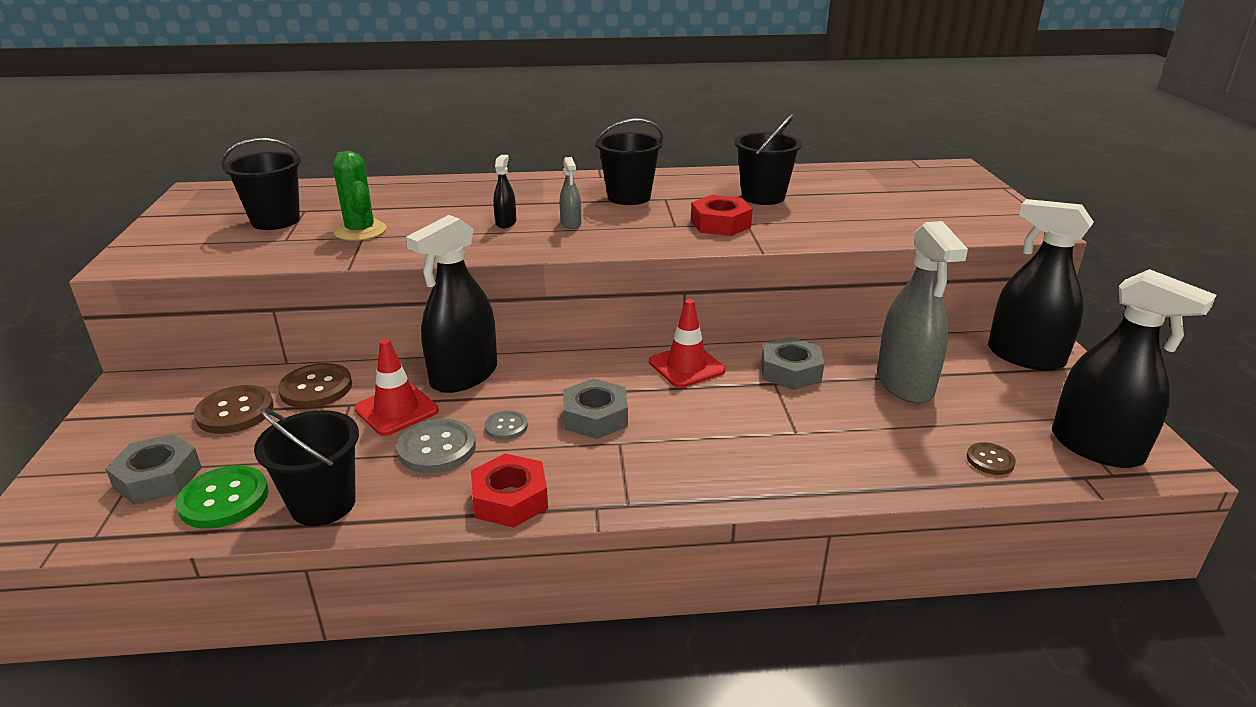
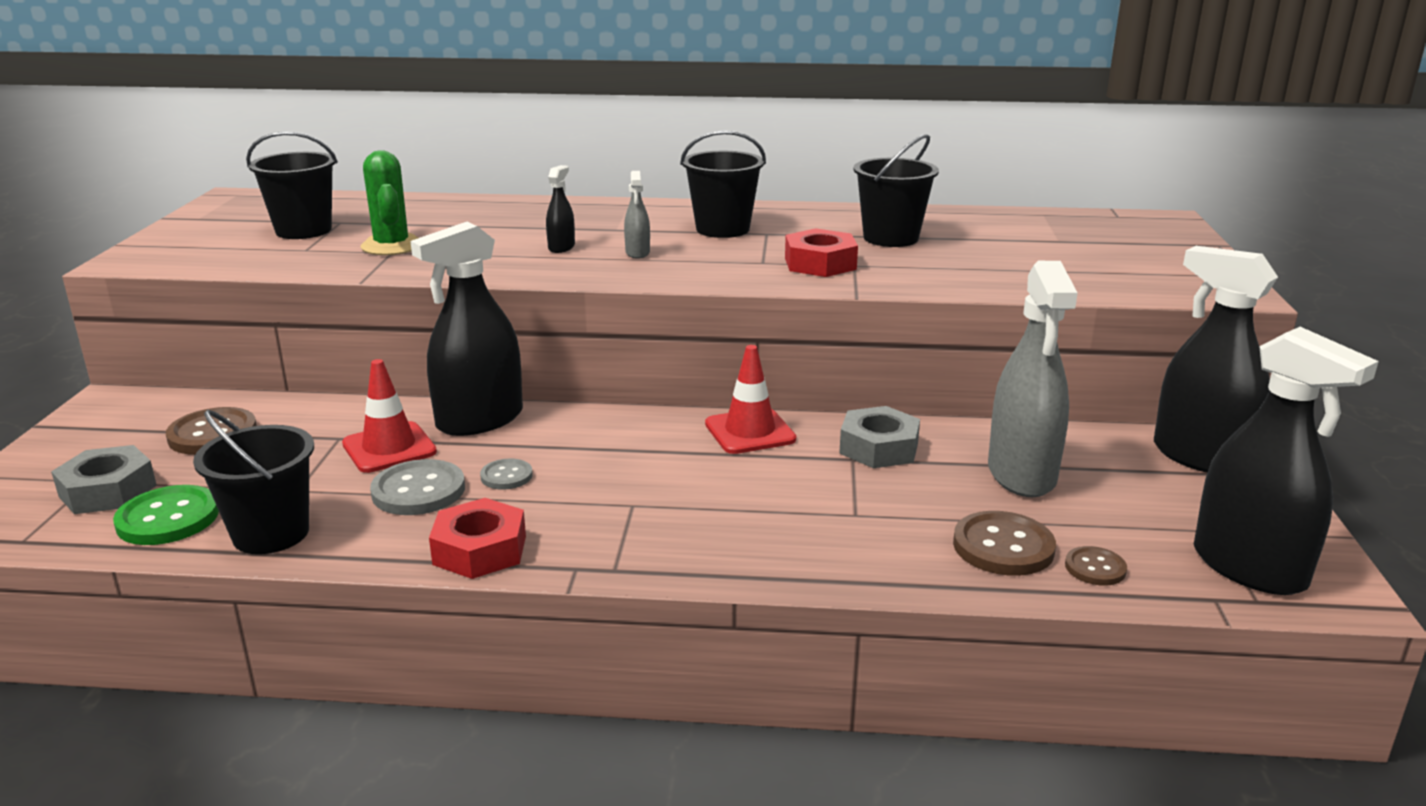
camera: 10 degrees right, 5 degrees down
brown button [278,363,352,408] -> brown button moved to [953,511,1056,576]
grey nut [563,378,628,439] -> none

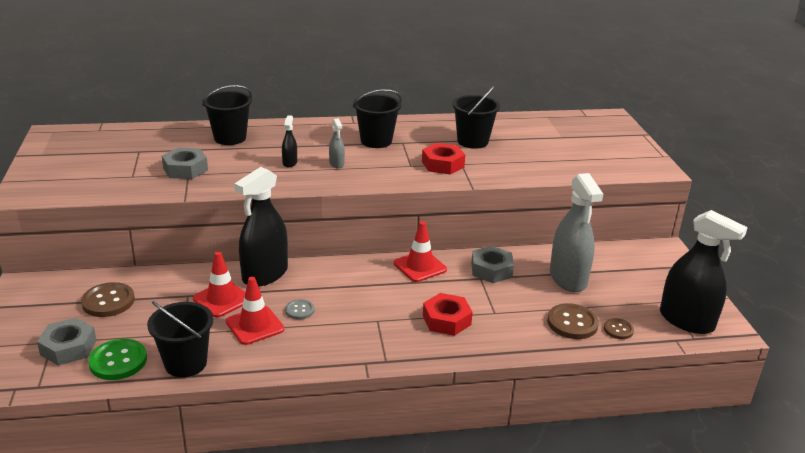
camera: 15 degrees left, 5 degrees up
black bucket [246,131,338,239] -> black bucket moved to [202,85,252,145]
green cactus [361,150,418,255] -> grey nut [162,147,208,179]
grey button [370,459,465,515] -> red traffic cone [226,277,284,345]
red nut [429,498,526,579] -> red nut moved to [423,293,473,336]
black spray bottle [1154,246,1278,473] -> none

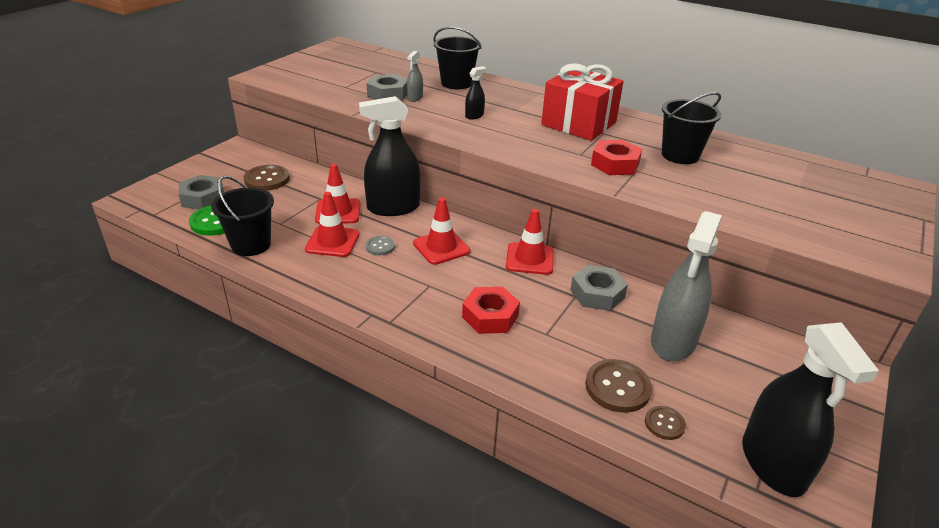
camera: 40 degrees right, 5 degrees up
grey spray bottle [329,118,345,168] -> grey spray bottle moved to [407,51,423,102]
black bucket [353,89,402,148] -> red gift [541,63,624,141]
none -> red traffic cone [413,197,470,265]

